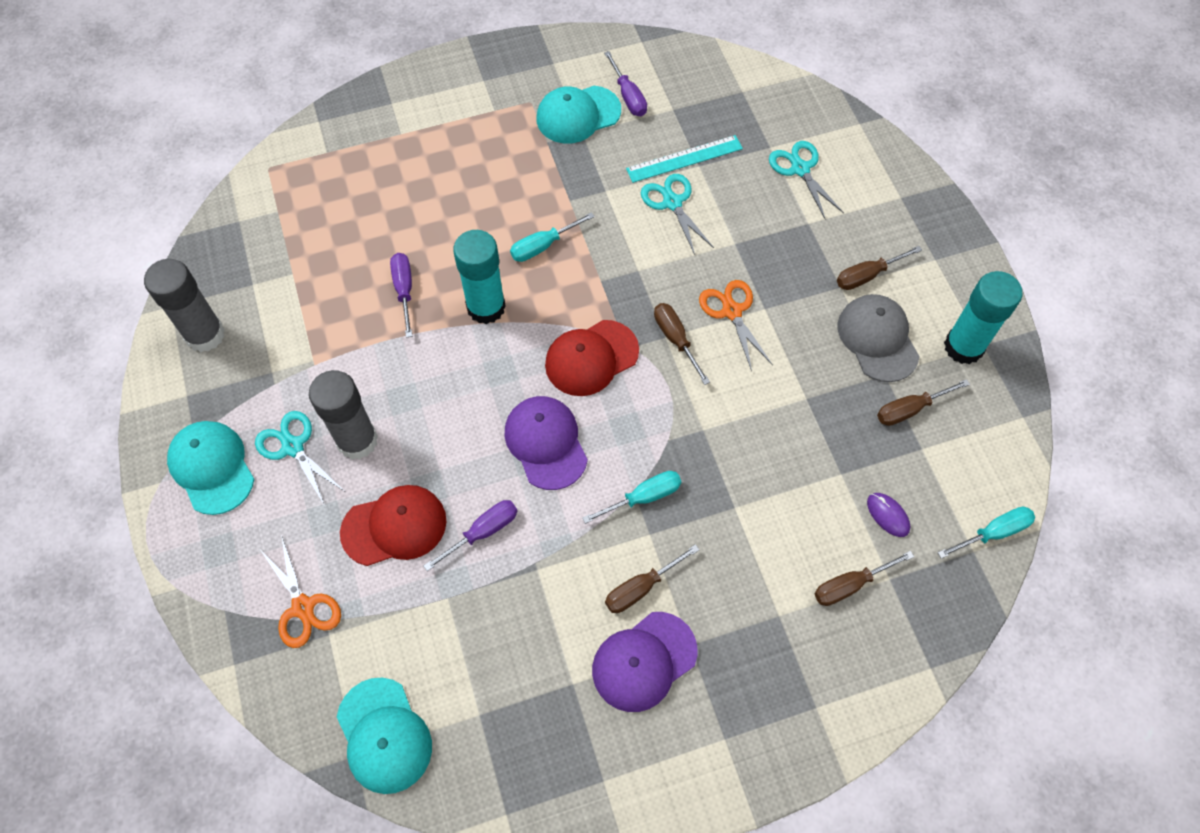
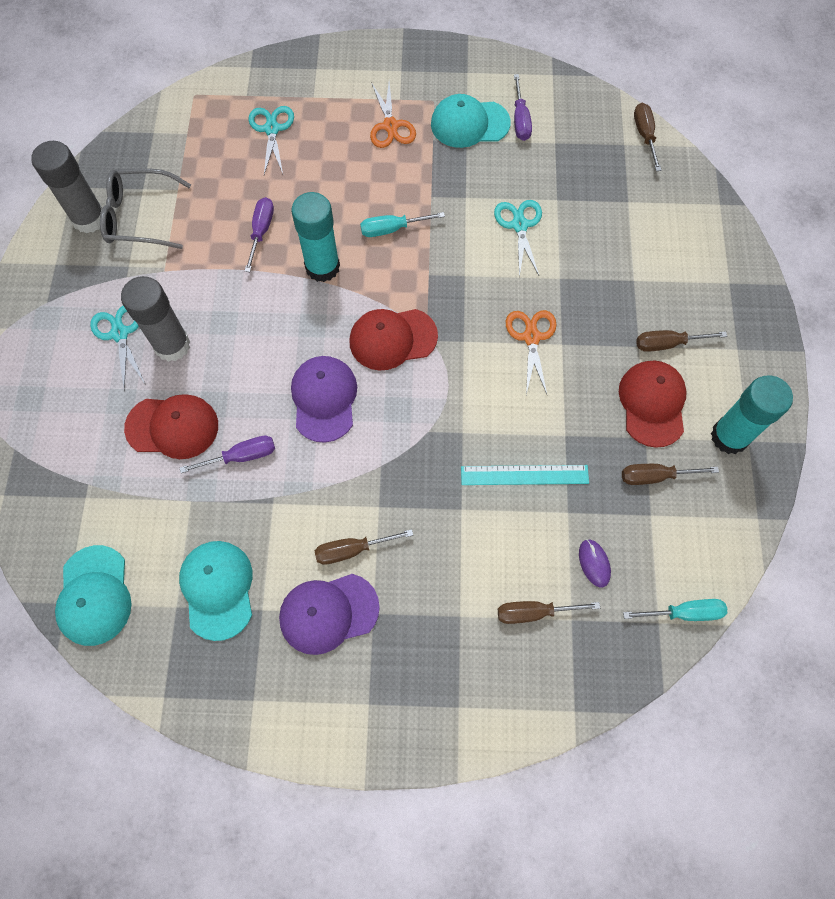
camera: 20 degrees right, 5 degrees up
turquoise cap [167,421,254,515] -> turquoise cap moved to [179,541,252,641]
orange scissors [259,535,341,648] -> orange scissors moved to [370,82,416,148]
turquoise screwdriver [582,471,681,524] -> none
turquoise ruler [626,135,743,183] -> turquoise ruler moved to [461,465,589,485]
brown screwdriver [654,303,710,385] -> brown screwdriver moved to [634,103,662,171]
turquoise scissors [769,141,844,220] -> turquoise scissors moved to [249,106,294,175]
grey cap [838,294,920,382] -> red cap [619,361,687,448]
none -> grey glasses [100,168,191,249]

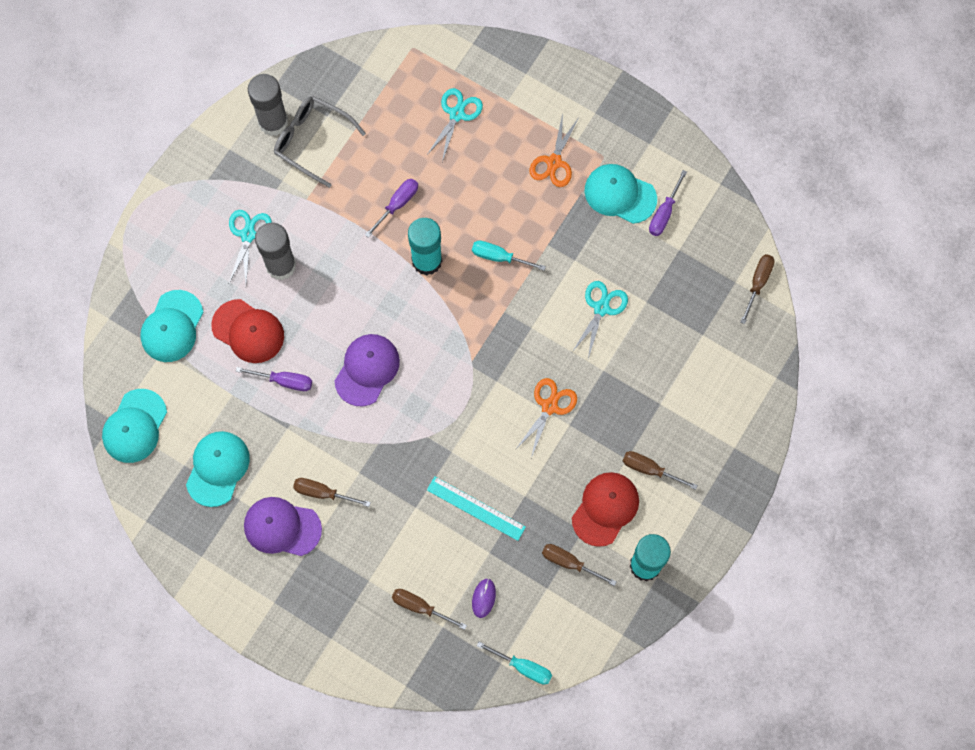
camera: 30 degrees right, 5 degrees up
red cap [349,309,438,371] -> none
none -> turquoise cap [141,290,203,362]

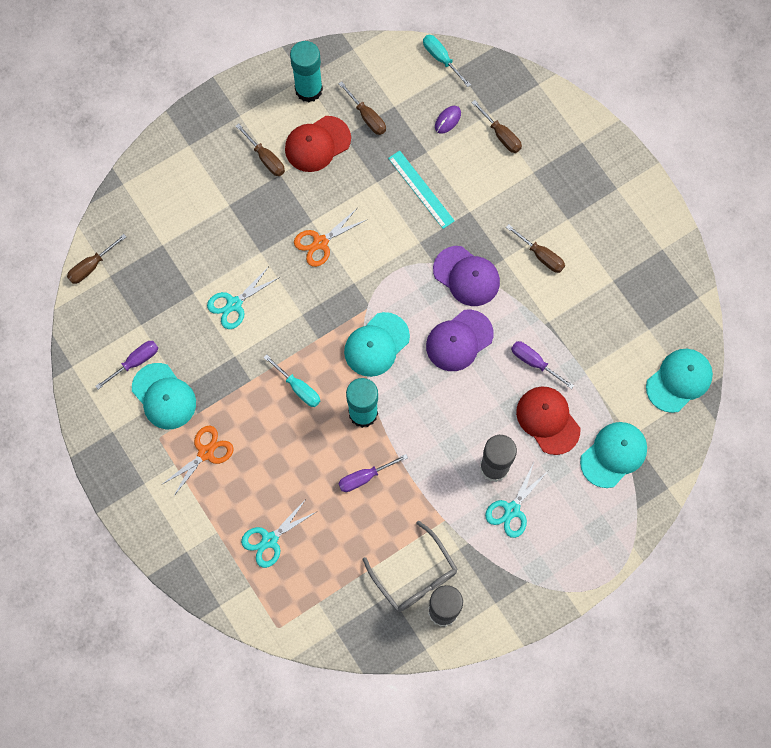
camera: 155 degrees left, 0 degrees up
turquoise cap [186,431,250,507] -> turquoise cap moved to [344,312,410,377]
purple cap [244,497,322,556] -> purple cap moved to [433,246,500,306]

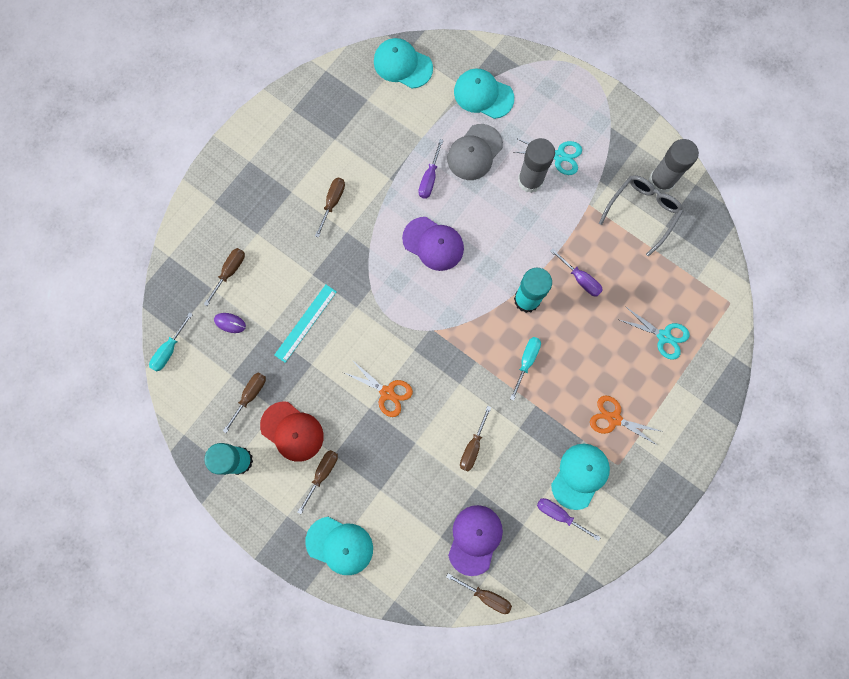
camera: 110 degrees left, 5 degrees up
turquoise scissors [207,266,280,329] -> brown screwdriver [460,406,491,471]
turquoise cap [344,312,410,377] -> turquoise cap moved to [305,517,373,575]
purple cap [433,246,500,306] -> purple cap moved to [448,505,503,576]
red cap [516,386,580,455] -> grey cap [447,124,503,180]

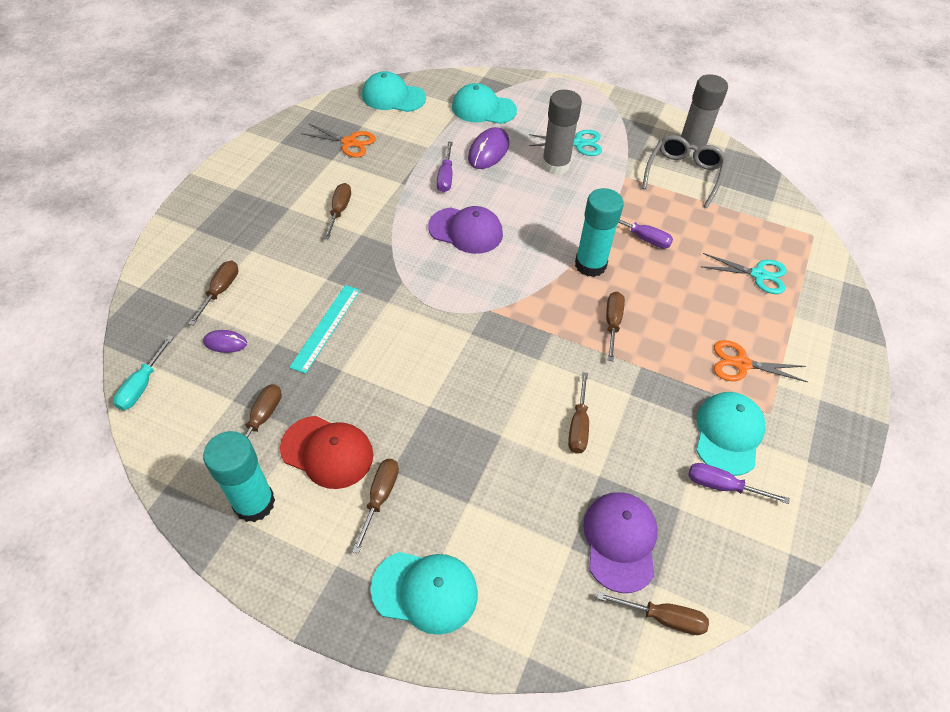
camera: 15 degrees left, 25 degrees down
orange scissors [343,360,413,417] -> orange scissors moved to [301,123,376,158]
grey cap [447,124,503,180] -> purple mouse [468,127,509,169]
turquoise screwdriver [510,337,541,401] -> brown screwdriver [606,292,625,361]

